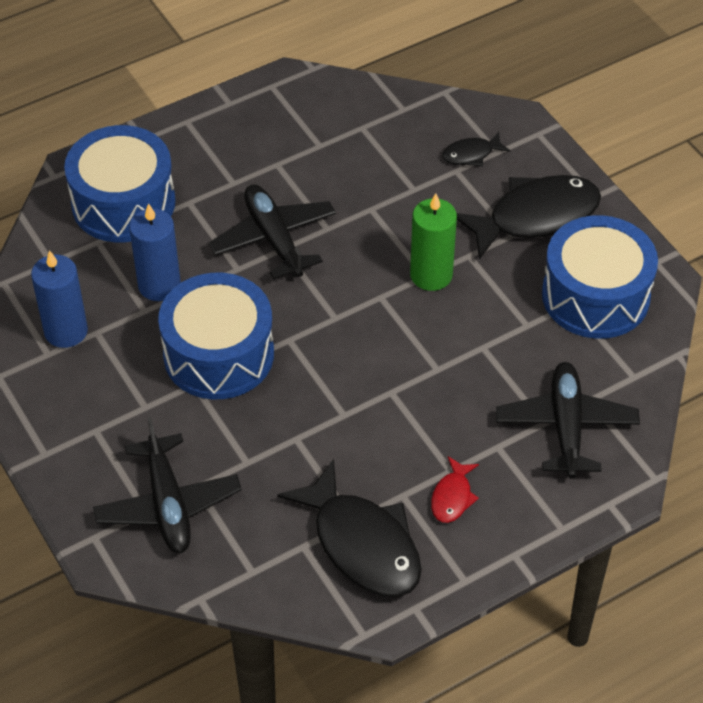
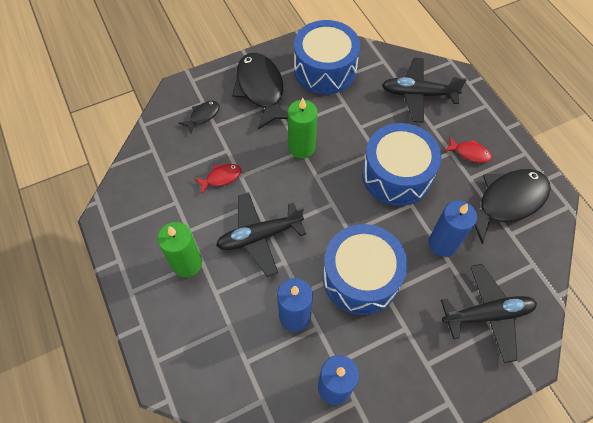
camera: 85 degrees left, 10 degrees up
blue drum [64,125,176,242] -> blue drum moved to [362,123,441,206]
black fish [442,132,510,166] -> black fish turned 120 degrees counterclockwise [179,101,220,133]
none -> green candle [157,222,202,277]
none -> red fish [194,164,241,194]
none -> blue candle [429,201,477,257]

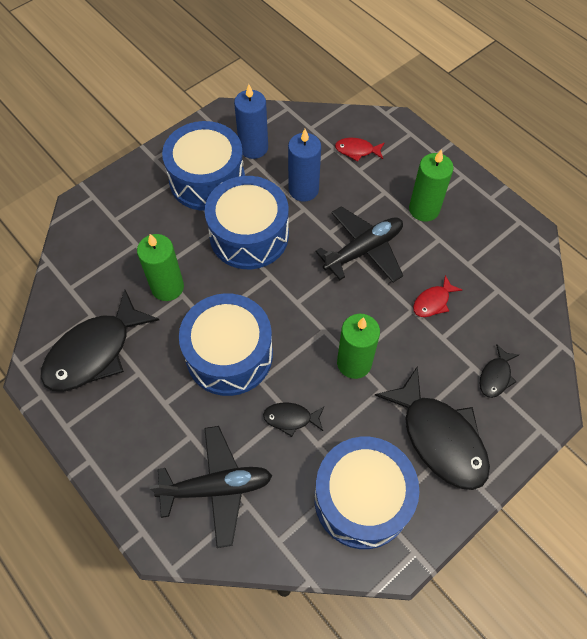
camera: 165 degrees right, 0 degrees up
blue candle [429,201,477,257] -> green candle [137,234,184,301]
black plane [441,264,537,363] -> none
red fish [444,137,492,163] -> red fish moved to [335,138,385,162]
none -> blue drum [162,121,245,211]
none -> black fish [263,402,324,437]

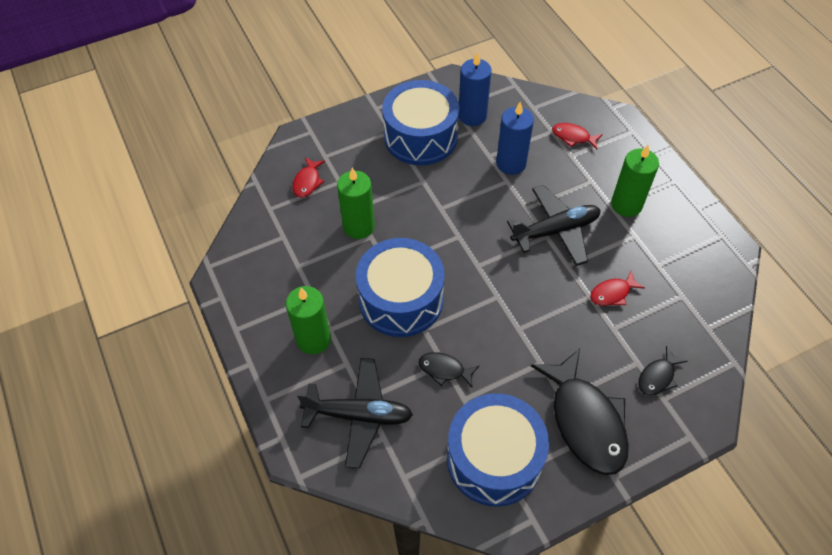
camera: 15 degrees right, 5 degrees down
black fish [40,290,159,392] -> none
blue drum [205,176,289,269] -> none
green candle [337,314,380,379] -> green candle moved to [286,286,331,354]
none -> red fish [293,157,325,198]

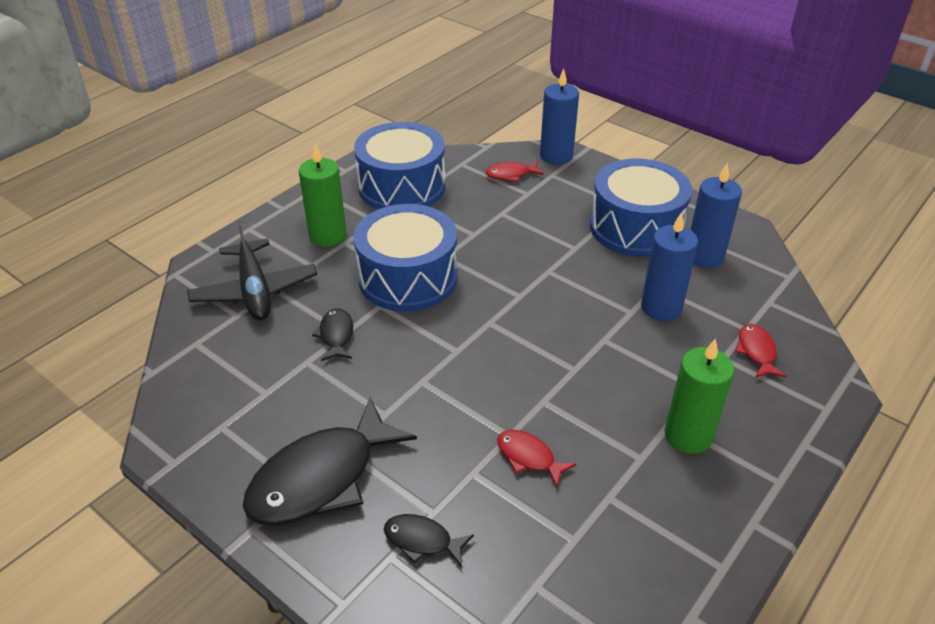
camera: 65 degrees right, 15 degrees down
green candle [337,168,375,239] -> none
blue drum [447,393,549,507] -> blue drum moved to [354,122,445,210]
black plane [507,185,601,266] -> none
none -> blue candle [540,68,579,164]

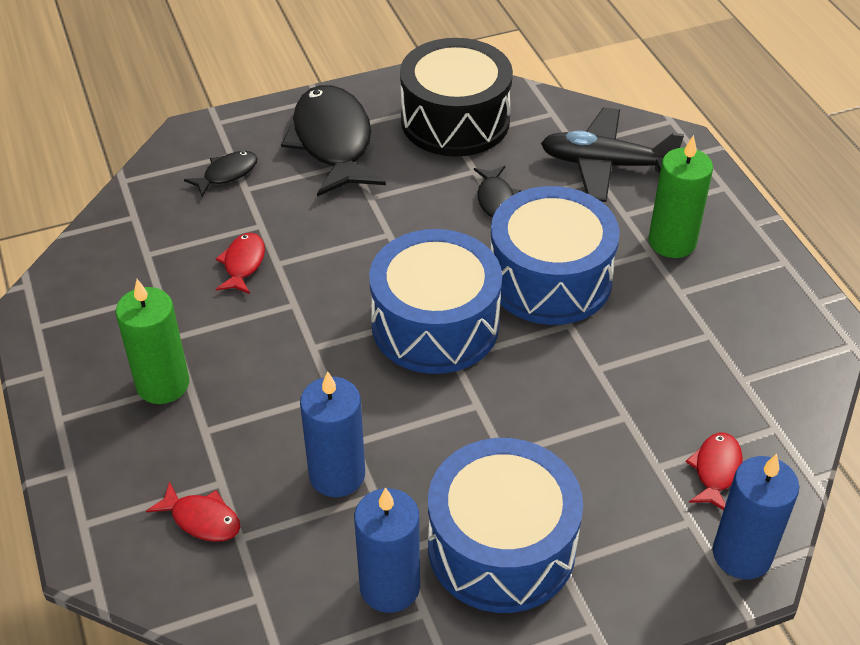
camera: 120 degrees right, 5 degrees up
black fish [312,308,353,361] -> black fish turned 60 degrees clockwise [474,166,521,217]
blue drum [354,122,445,210] -> blue drum moved to [369,229,502,374]
red fish [497,430,576,488] -> red fish turned 60 degrees counterclockwise [216,233,265,294]
none -> black drum [400,38,513,157]

